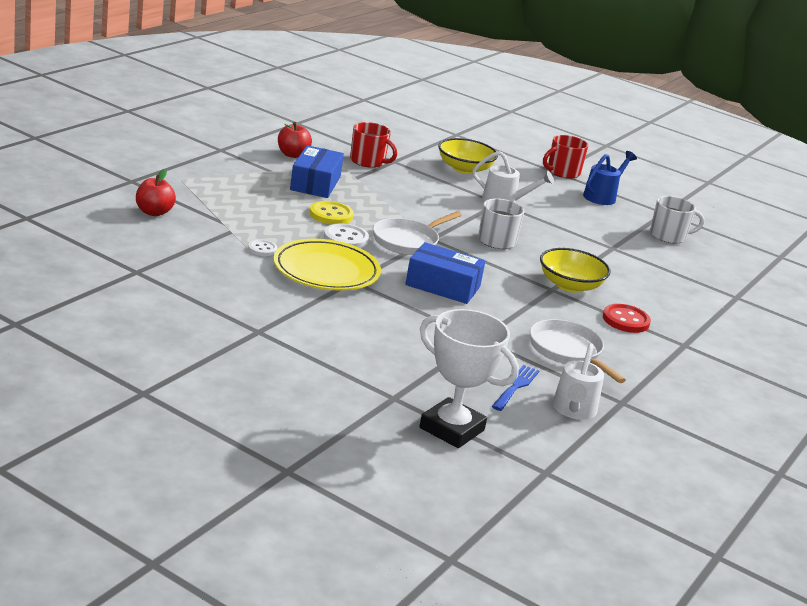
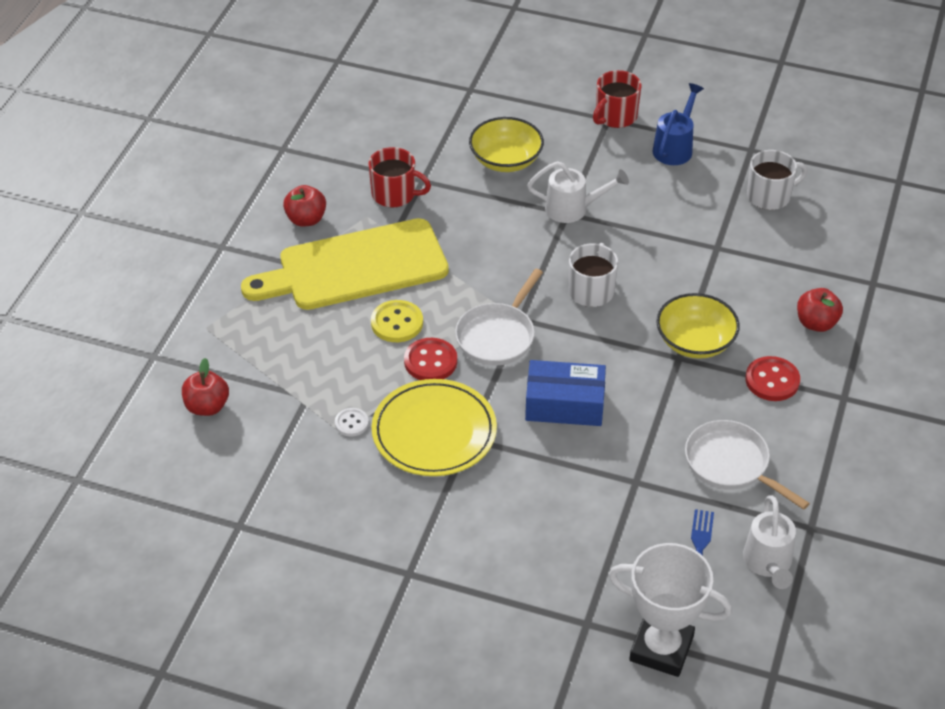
camera: 10 degrees left, 20 degrees up
blue box [290,145,344,198] -> yellow cutting board [241,218,449,310]
white button [324,224,369,248] -> red button [404,338,457,380]
none -> red apple [797,288,843,332]

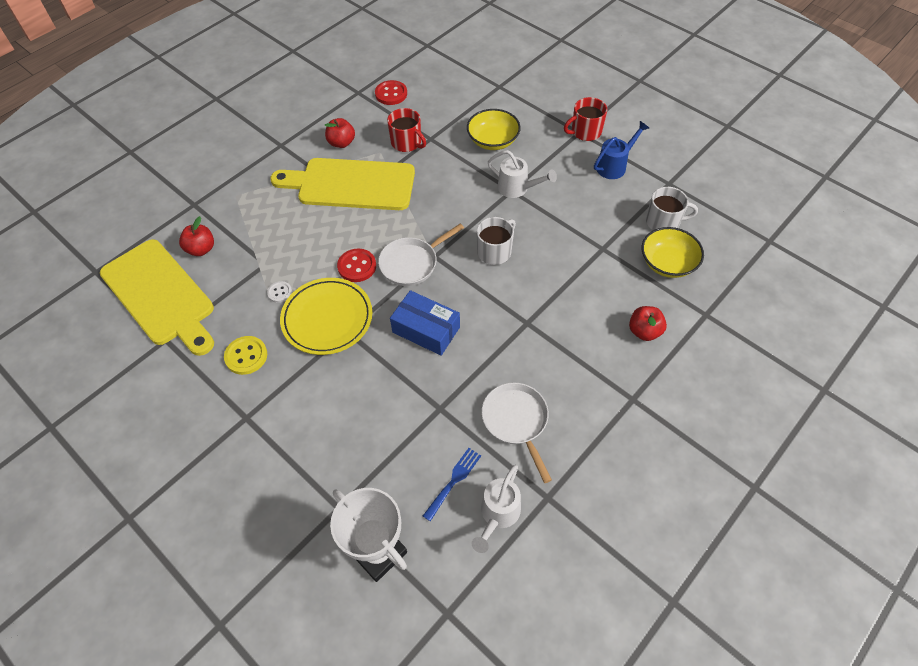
camera: 25 degrees right, 10 degrees up
yellow button [371,300,423,342] -> yellow button moved to [224,336,267,375]
yellow bowl [656,293,740,359] -> yellow bowl moved to [642,227,704,278]
red button [745,356,800,401] -> red button moved to [375,80,407,105]
none -> yellow cutting board [100,239,214,356]

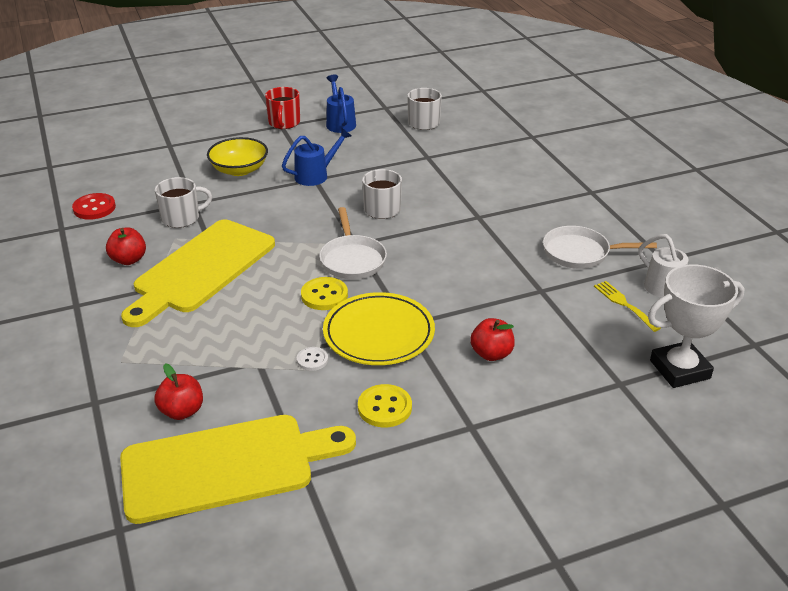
camera: 65 degrees left, 20 degrees down
red button [337,248,376,282] -> yellow button [301,277,348,310]
red mug [387,108,426,152] -> white mug [155,177,212,228]
blue box [390,290,460,355] -> none
blue fork [423,448,481,521] -> yellow fork [594,281,661,332]
white watering can [488,150,557,198] -> blue watering can [282,128,351,186]
red apple [629,306,667,341] -> red apple moved to [470,318,515,361]
yellow bowl [642,227,704,278] -> none

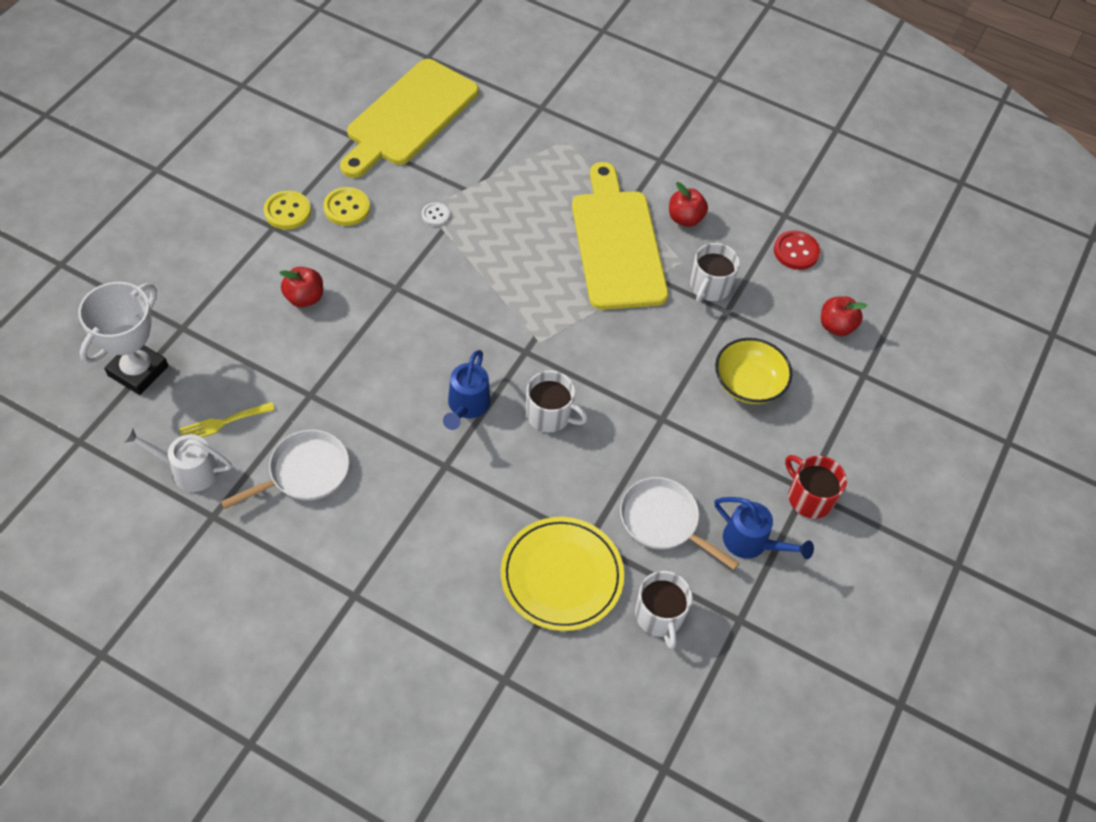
camera: 135 degrees right, 20 degrees up
red apple [154,364,203,420] -> red apple moved to [821,296,867,336]
blue watering can [282,128,351,186] -> blue watering can moved to [443,350,490,430]
yellow button [301,277,348,310] -> yellow button moved to [264,190,311,230]
white pan [319,207,387,279] -> white pan moved to [620,477,739,570]
yellow plate [323,292,435,365] -> yellow plate moved to [501,517,624,631]
yellow fork [594,281,661,332] -> yellow fork turned 135 degrees clockwise [179,402,275,437]

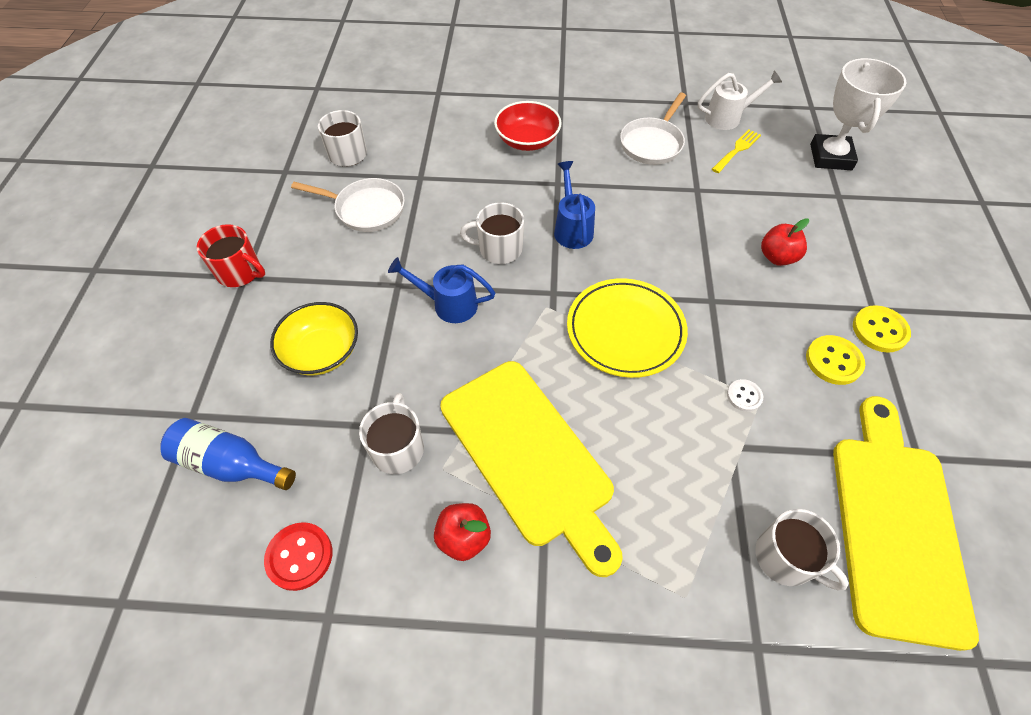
camera: 160 degrees right, 0 degrees up
yellow plate [501,517,624,631] -> yellow plate moved to [567,278,688,378]
blue watering can [715,497,814,559] -> blue watering can moved to [388,257,495,323]
red apple [821,296,867,336] -> blue bottle [160,418,296,490]
none -> red bowl [494,101,562,151]
none -> white mug [755,509,849,590]

